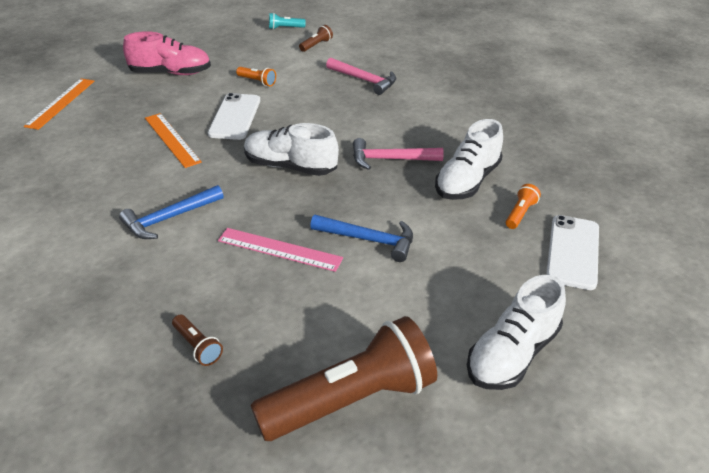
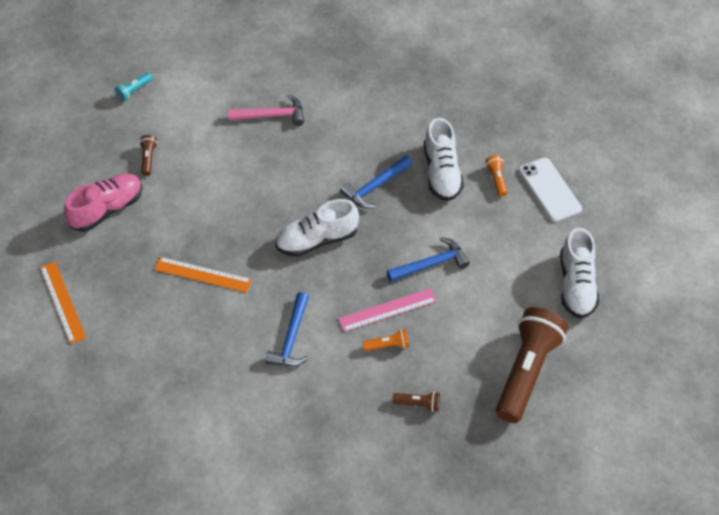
camera: 40 degrees left, 15 degrees up
white phone [208,93,260,140] -> none
orange flashlight [236,67,276,86] -> orange flashlight moved to [363,329,409,351]
brown flashlight [299,25,333,52] -> brown flashlight moved to [139,135,158,176]
pink hammer [353,138,444,170] -> blue hammer [340,156,412,208]

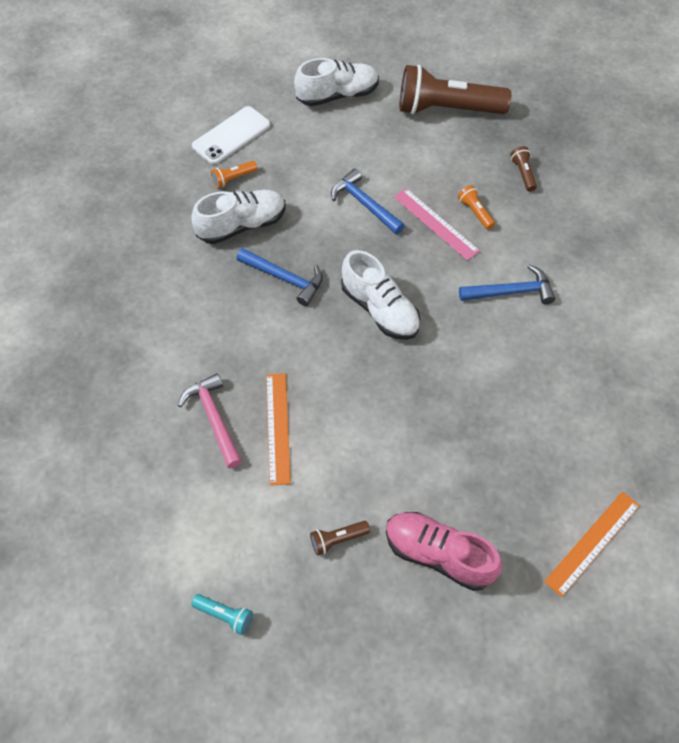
camera: 110 degrees left, 5 degrees up
orange ruler [154,257,252,293] -> orange ruler moved to [266,373,291,485]

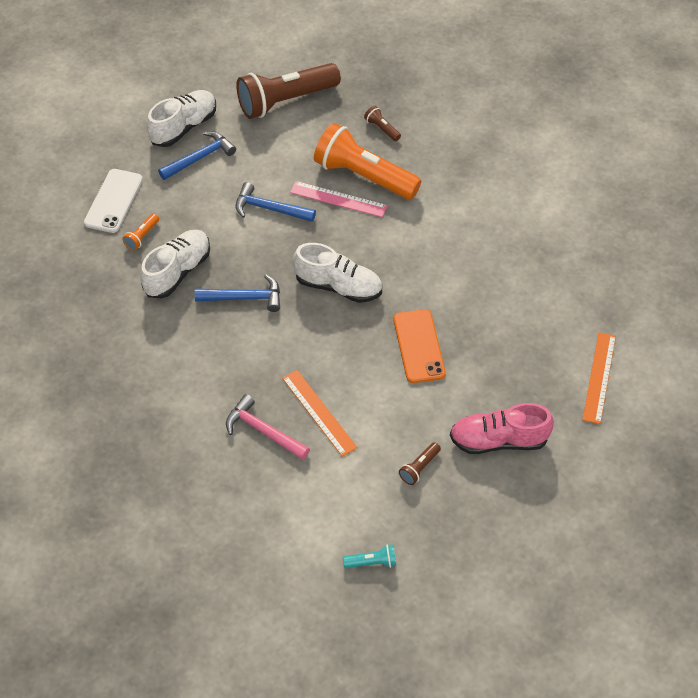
camera: 30 degrees left, 5 degrees down
orange flashlight [458,185,495,230] -> orange flashlight [314,123,421,200], size x2.48
blue hammer [459,264,555,304] -> blue hammer moved to [158,131,236,180]
none -> orange phone [393,309,446,383]

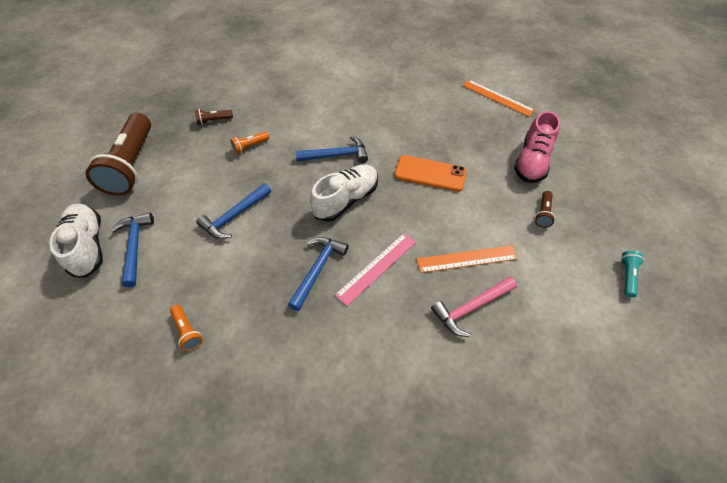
camera: 65 degrees left, 0 degrees up
white phone [84,169,143,233] -> none
white shoe [140,230,210,299] -> none
pink ruler [290,181,387,217] -> pink ruler moved to [335,233,416,306]
orange flashlight [314,123,421,200] -> orange flashlight [230,131,269,154], size x0.40
brown flashlight [399,442,441,485] -> brown flashlight turned 45 degrees clockwise [535,191,555,228]
none -> blue hammer [296,136,368,163]

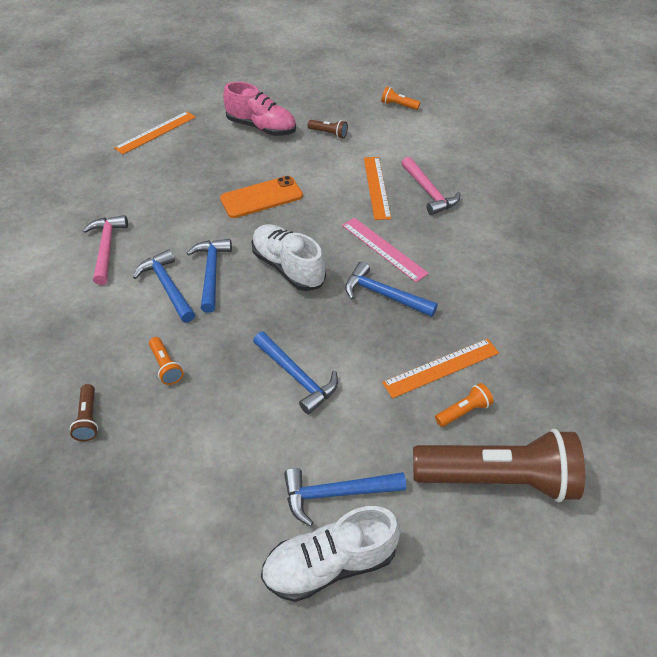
camera: 85 degrees left, 5 degrees down
brown flashlight [85,113,151,196] -> brown flashlight moved to [413,429,585,502]
orange phone [394,155,467,192] -> orange phone turned 45 degrees clockwise [220,176,303,218]
turquoise flashlight [621,251,644,298] -> orange flashlight [381,87,420,110]
none -> pink hammer [83,215,128,285]
none -> blue hammer [133,249,195,323]
none -> orange ruler [382,339,499,398]

